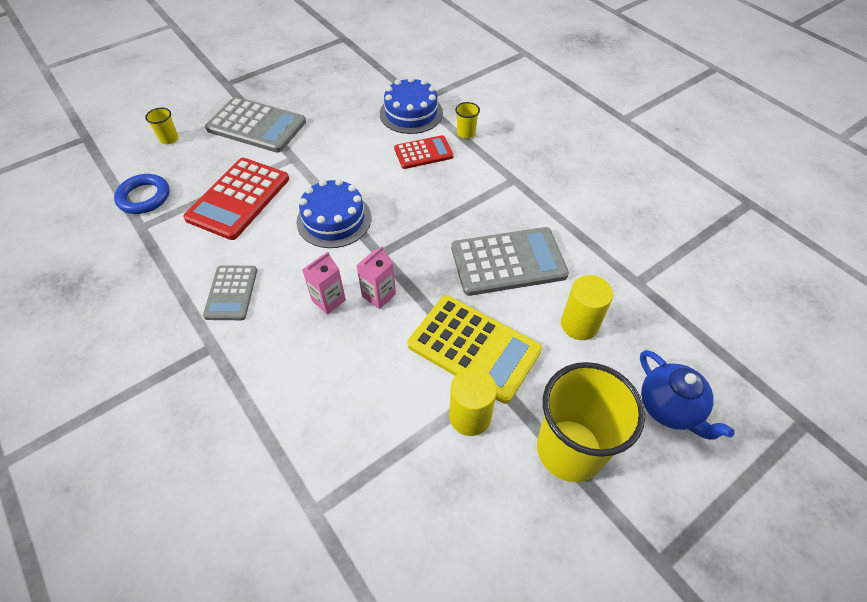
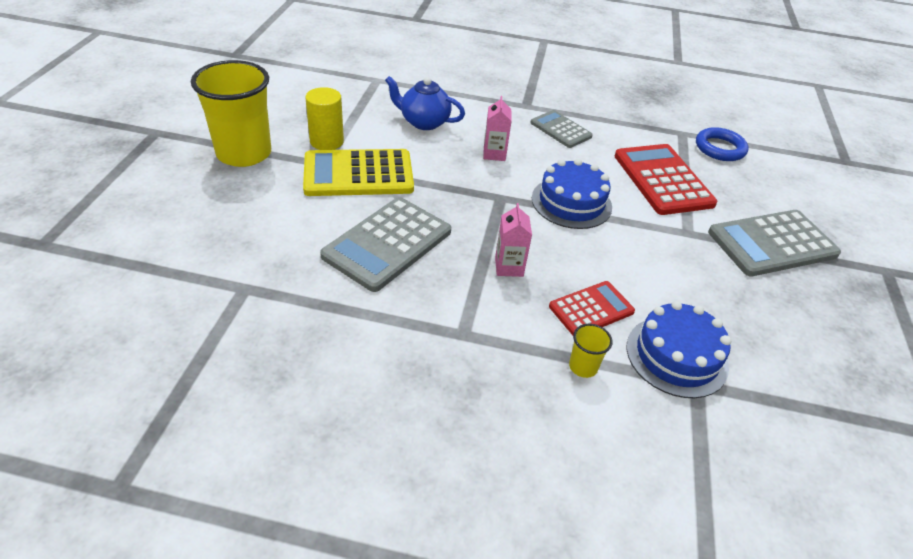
camera: 135 degrees right, 10 degrees down
yellow cup [145,108,179,144] -> none
pink carton [356,246,396,309] -> pink carton moved to [495,203,532,277]
red calculator [394,135,454,169] -> red calculator turned 150 degrees counterclockwise [549,281,635,335]
yellow cylinder [561,275,613,340] -> none
blue teapot [640,350,735,440] -> blue teapot moved to [385,76,465,130]

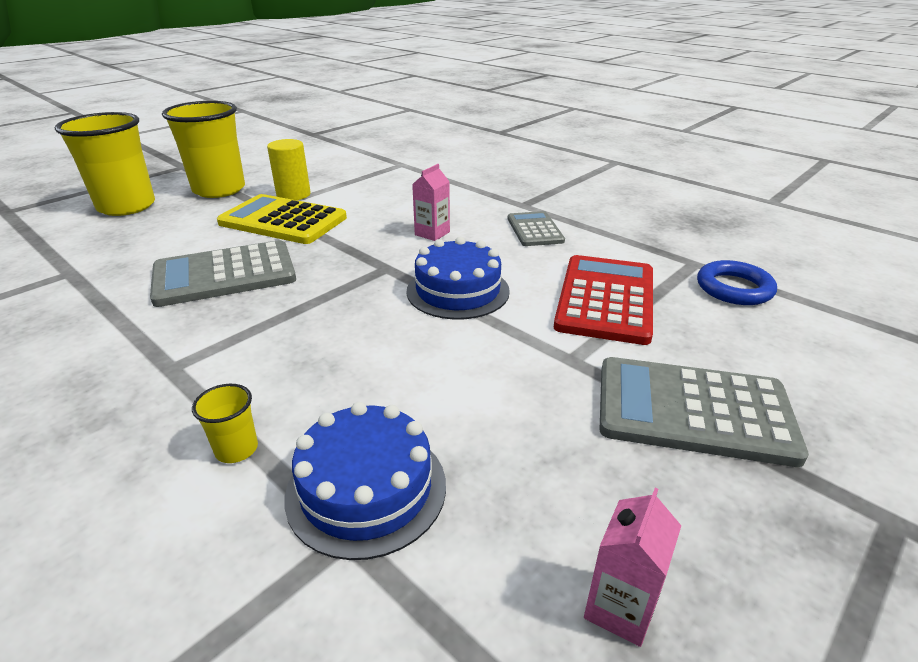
camera: 35 degrees right, 10 degrees down
blue teapot [385,76,465,130] -> none
pink carton [495,203,532,277] -> pink carton moved to [584,488,681,647]
red calculator [549,281,635,335] -> none
none -> yellow cup [55,112,155,216]

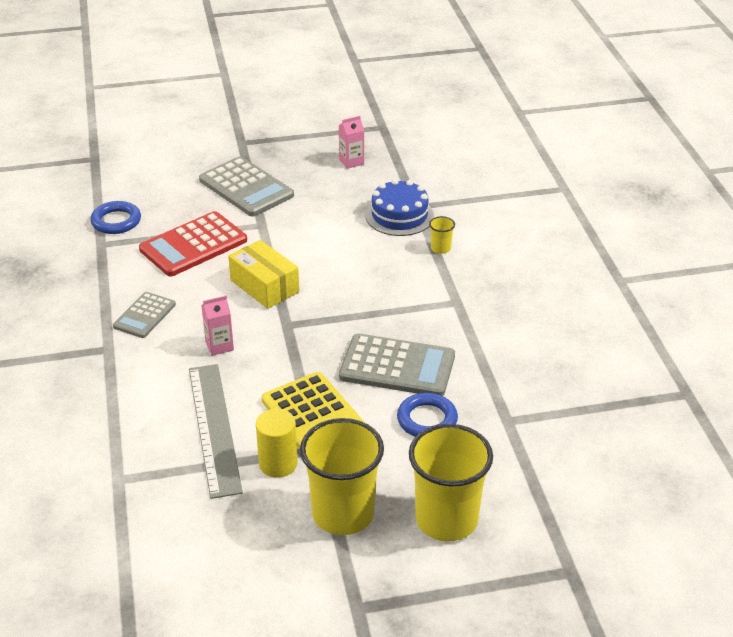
camera: 145 degrees left, 5 degrees up
blue cake [407,237,510,320] -> yellow box [228,240,300,309]
none -> grey ruler [189,364,243,499]
none -> blue ring [397,393,458,437]

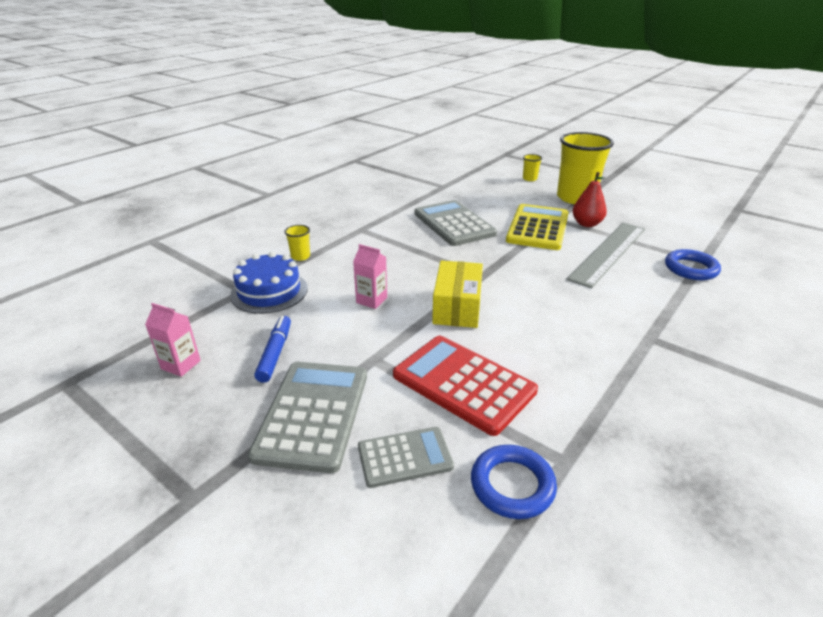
camera: 130 degrees left, 5 degrees down
grey calculator [113,292,176,338] -> grey calculator moved to [358,427,454,488]
red calculator [139,211,247,277] -> red calculator turned 150 degrees counterclockwise [393,336,538,436]
pink carton [201,296,234,356] -> pink carton moved to [353,244,387,309]
yellow cylinder [256,409,298,478] -> red pear [573,172,607,227]
blue ring [397,393,458,437] -> blue ring moved to [665,249,721,280]
yellow cup [409,424,493,541] -> yellow cup [523,154,542,181], size x0.41
none -> blue marker [254,316,291,383]

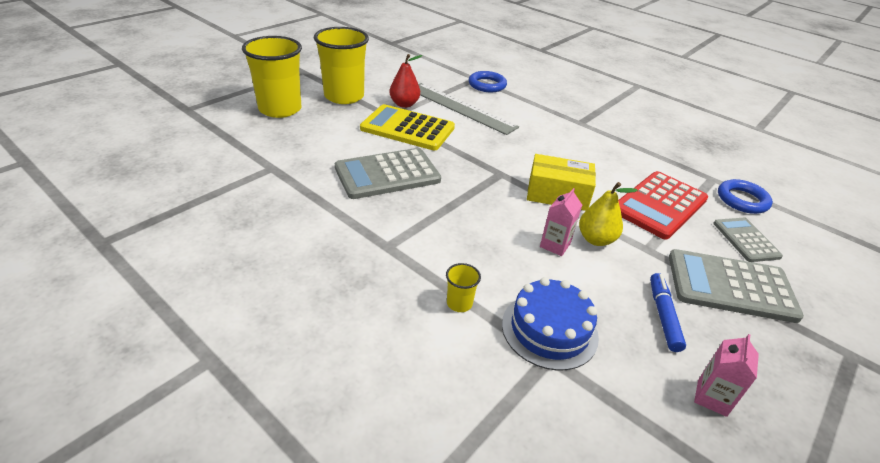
camera: 90 degrees left, 5 degrees up
blue marker [254,316,291,383] -> blue marker turned 90 degrees clockwise [650,273,686,352]
yellow cup [523,154,542,181] -> yellow cup [242,36,302,118], size x2.43
none -> yellow pear [579,182,638,246]

